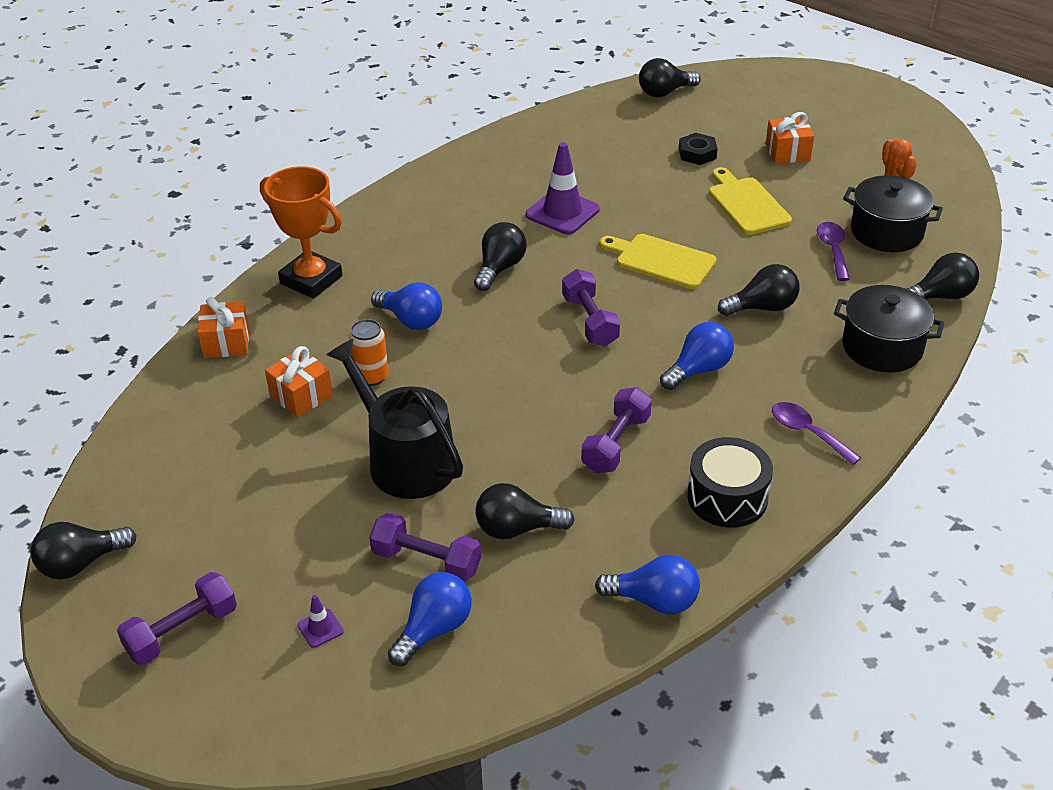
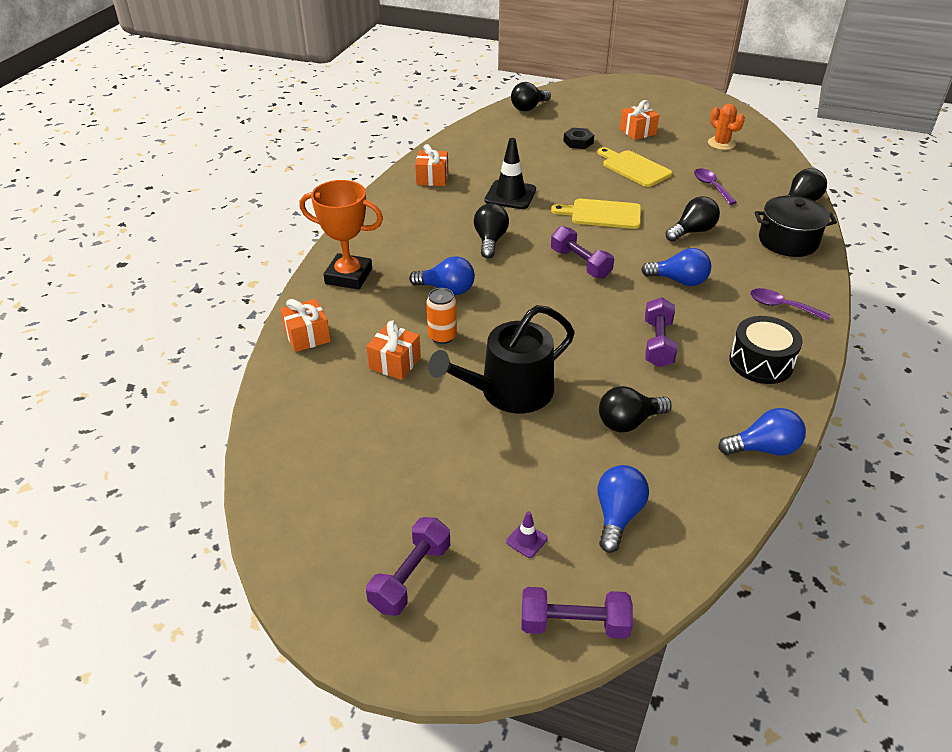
camera: 20 degrees left, 0 degrees up
black light bulb [31,522,137,579] -> none
black watering can [327,339,463,499] -> black watering can turned 60 degrees counterclockwise [428,305,575,413]
purple dumbbell [369,512,481,582] -> purple dumbbell moved to [522,587,633,639]
purple traffic cone [526,142,600,234] -> black traffic cone [485,138,536,209]
blue light bulb [660,322,734,390] -> blue light bulb turned 75 degrees clockwise [641,248,711,286]
black pot [843,175,943,252] -> none
none -> orange gift [415,144,448,186]

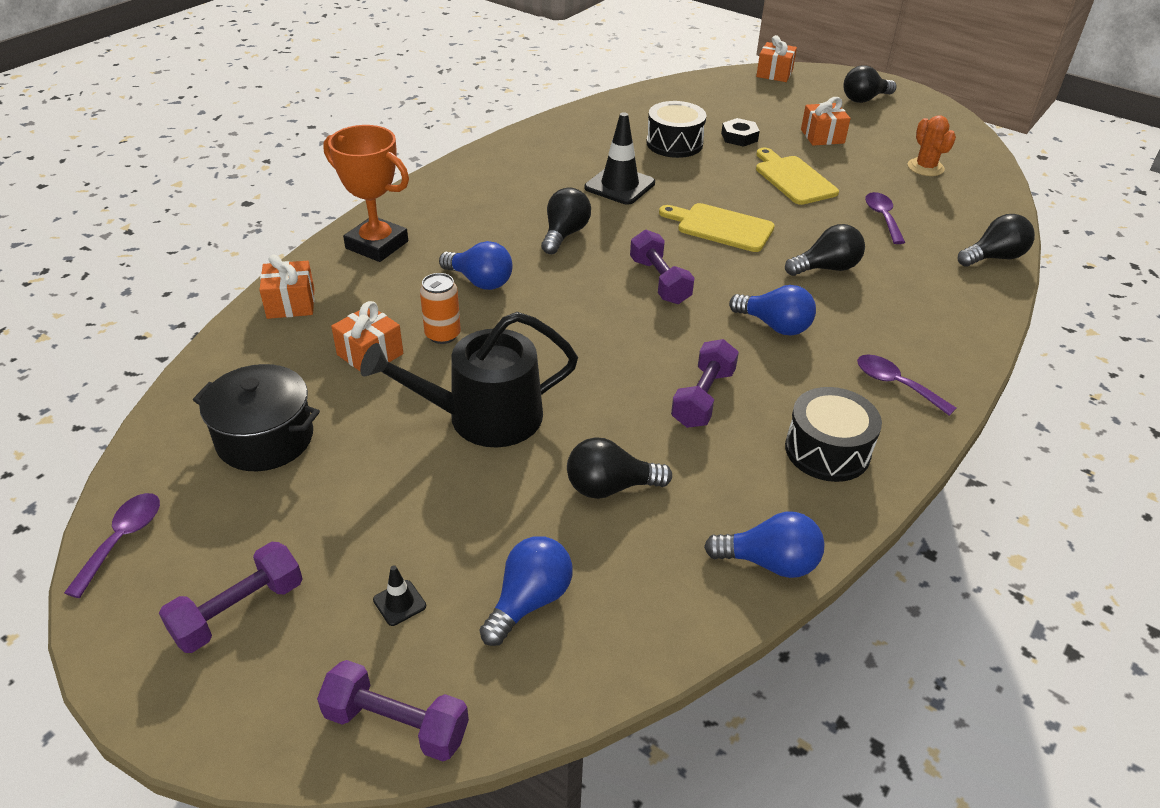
camera: 15 degrees right, 0 degrees up
orange gift [415,144,448,186] -> orange gift moved to [756,35,797,82]
purple traffic cone [506,511,548,558] -> black traffic cone [373,565,426,626]
black light bulb [511,82,551,111] -> black light bulb moved to [843,65,897,103]
black pot [755,195,837,257] -> black pot moved to [193,364,320,471]
none -> purple spoon [64,493,160,598]
none -> black drum [646,101,706,158]

